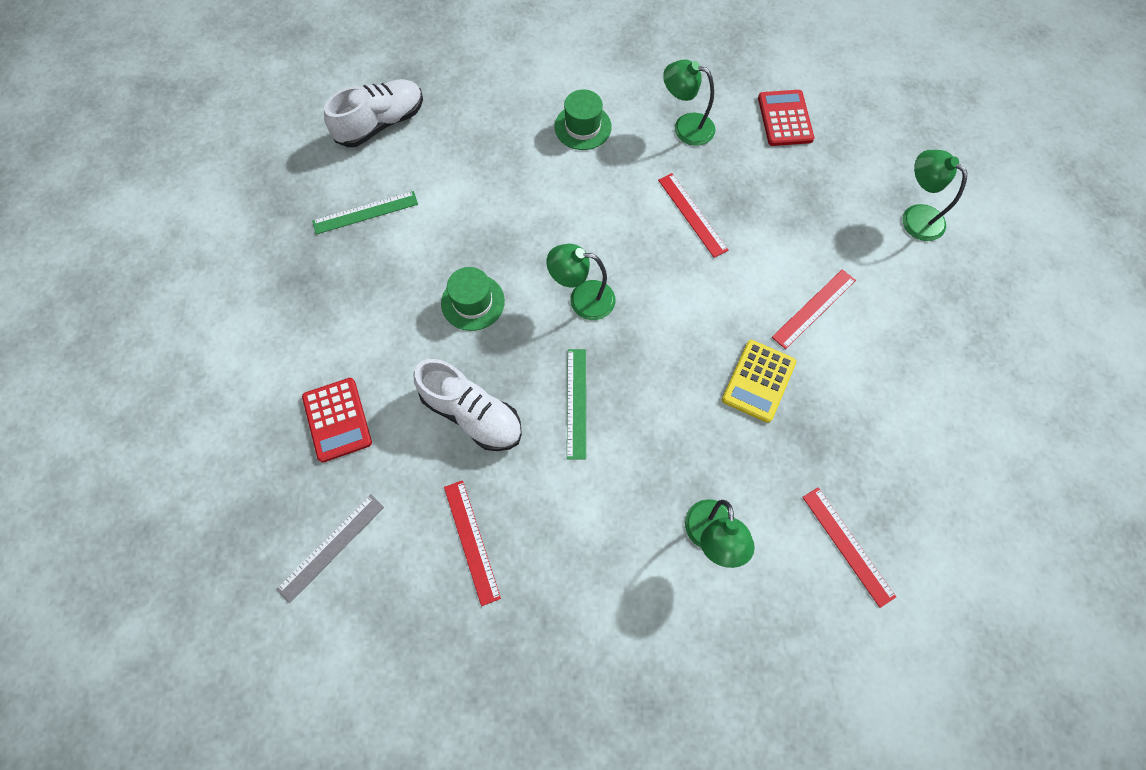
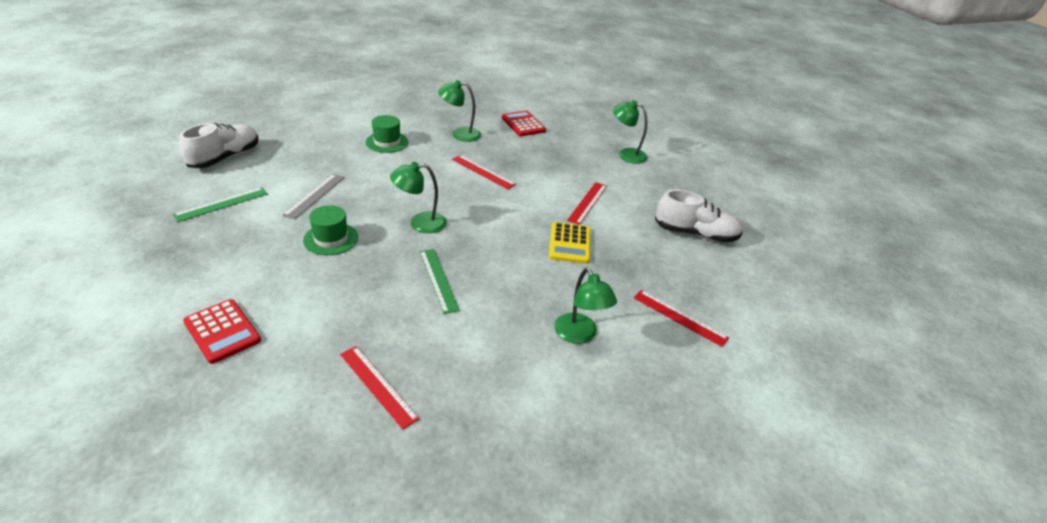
camera: 25 degrees left, 30 degrees down
grey ruler [276,494,384,603] -> grey ruler moved to [283,174,345,219]
white shoe [414,359,522,451] -> white shoe moved to [655,190,743,242]

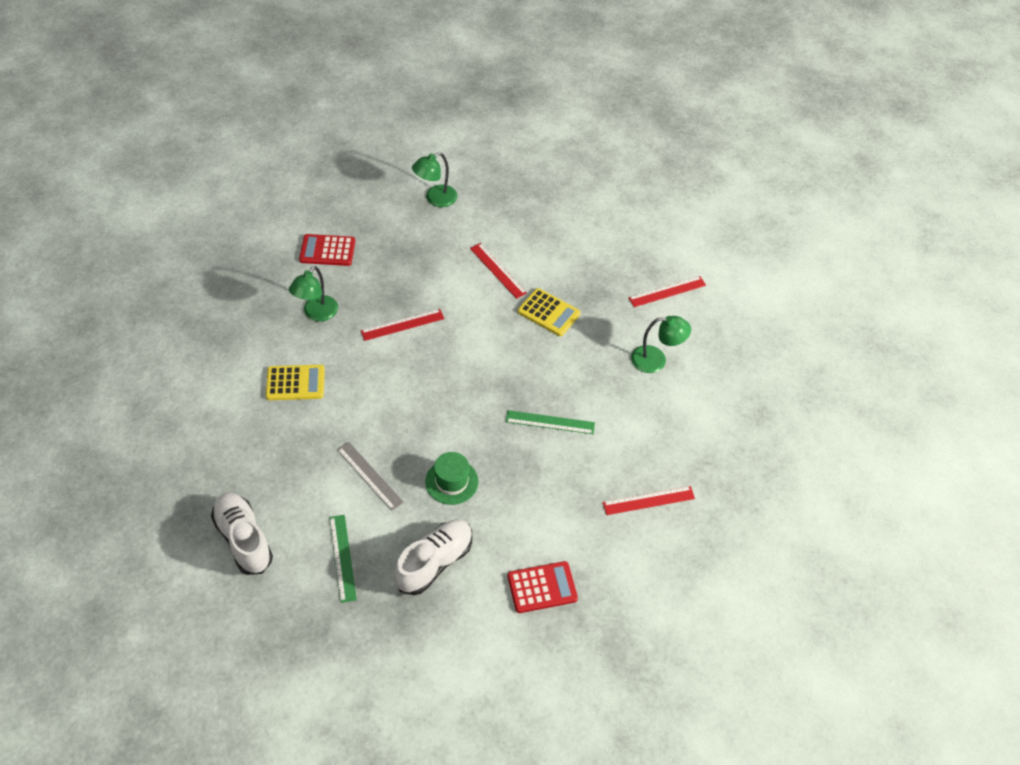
camera: 60 degrees left, 15 degrees up
green hat [366,115,409,153] -> yellow calculator [266,365,325,400]
green lamp [390,162,447,233] -> none
white shoe [655,190,743,242] -> white shoe moved to [394,520,472,595]

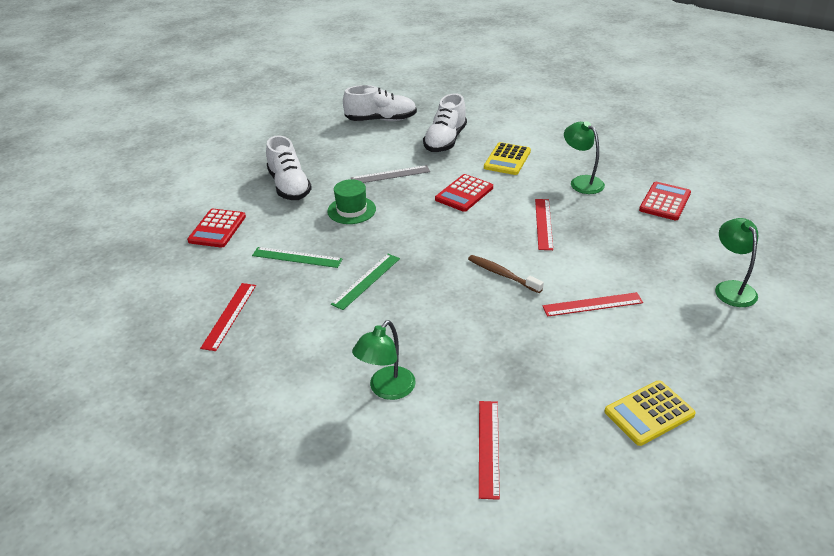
camera: 120 degrees right, 15 degrees down
green ruler [329,515,357,603] -> green ruler moved to [252,247,342,268]
yellow calculator [518,288,581,336] -> yellow calculator moved to [604,380,696,446]
none -> white shoe [423,93,467,152]
none -> red calculator [435,174,493,212]
none -> brown toothbrush [468,255,544,293]

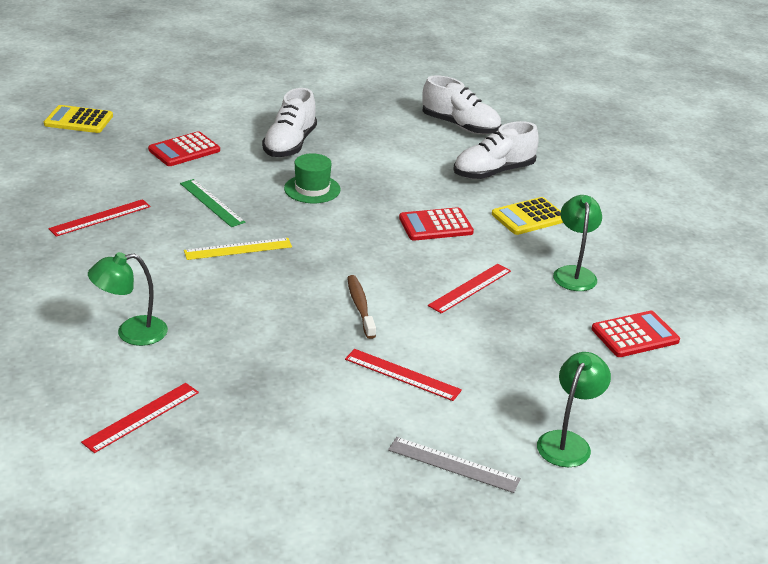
camera: 35 degrees right, 5 degrees down
green ruler [331,254,400,310] -> yellow ruler [184,238,292,260]
grey ruler [351,165,430,183] -> grey ruler moved to [388,437,521,493]
yellow calculator [604,380,696,446] -> yellow calculator moved to [44,105,113,133]

